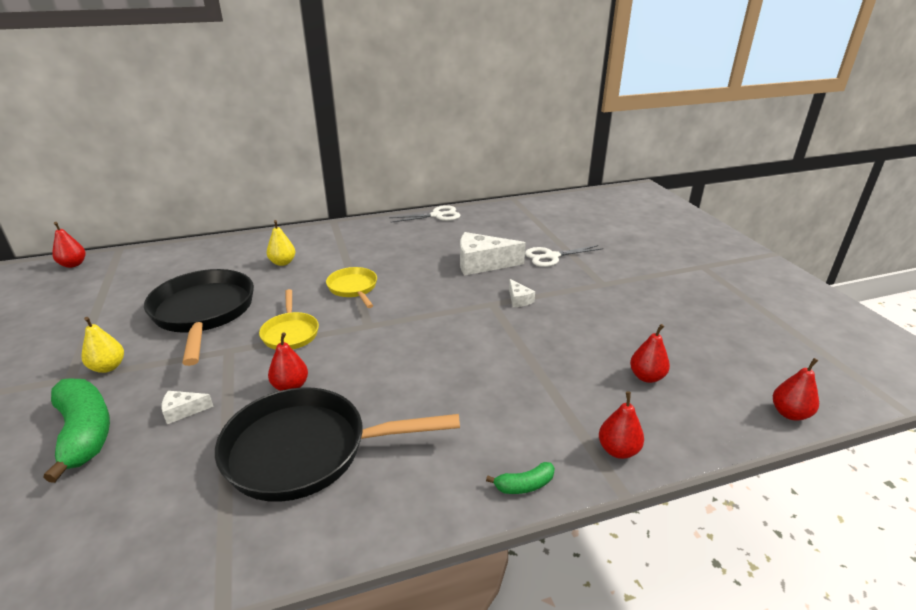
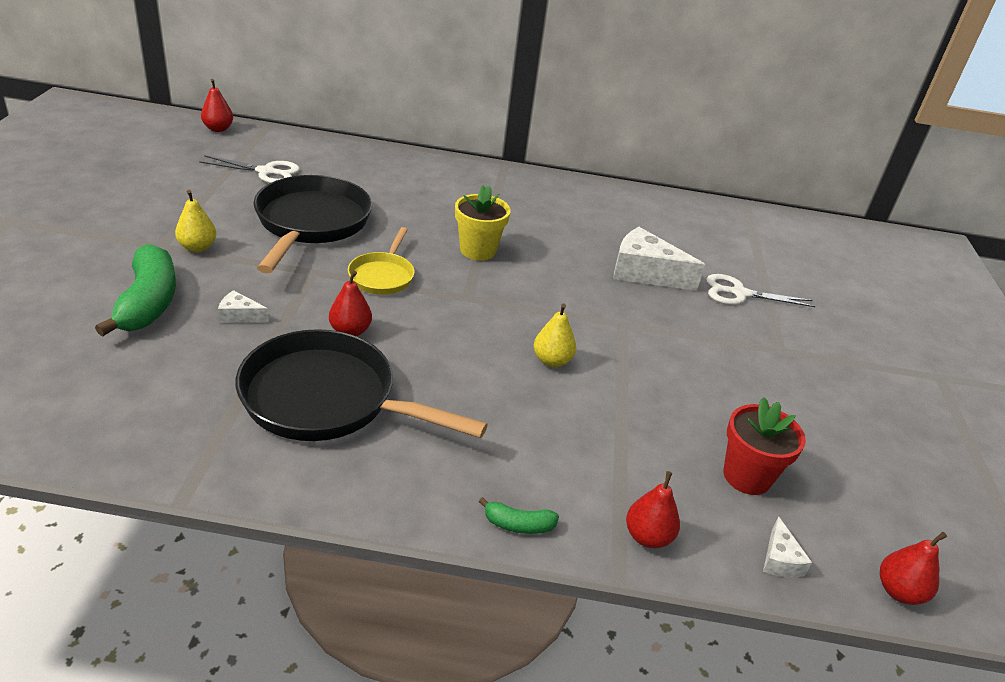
camera: 20 degrees right, 5 degrees up
yellow pear [267,220,295,266] -> yellow pear moved to [534,304,576,367]
yellow pan [326,267,377,308] -> yellow flower pot [455,186,511,260]
white scissors [389,205,460,223] -> white scissors moved to [199,155,300,183]
white cheese [509,279,535,307] -> white cheese moved to [763,516,812,578]
red pear [630,324,670,383] -> red flower pot [723,397,806,495]

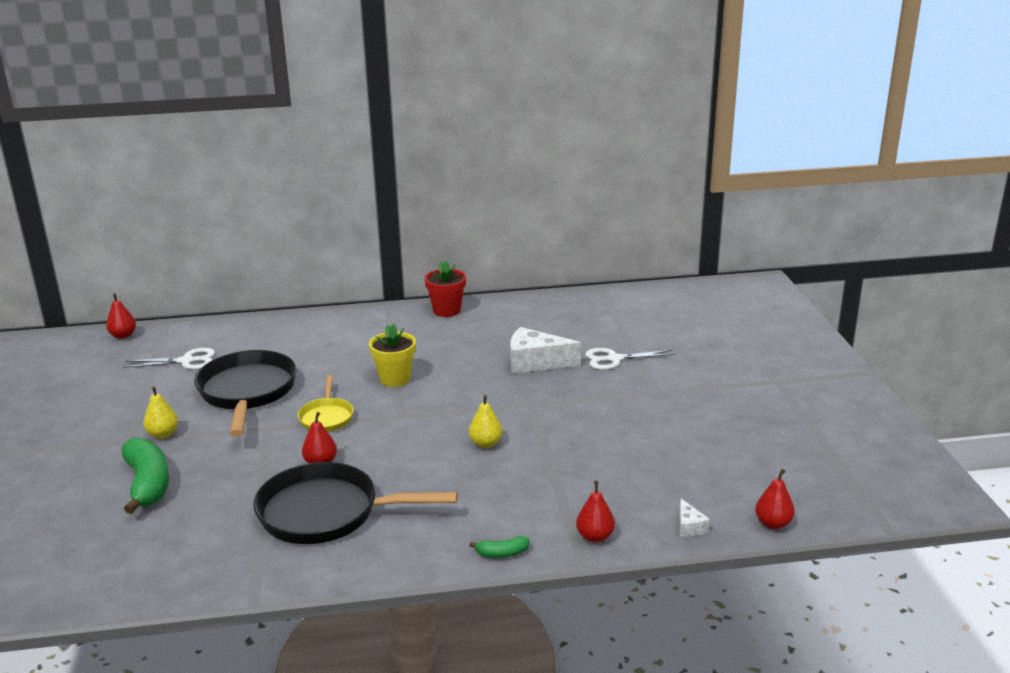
camera: 10 degrees left, 10 degrees down
white cheese [218,290,269,323] -> none
red flower pot [723,397,806,495] -> red flower pot moved to [425,260,466,317]

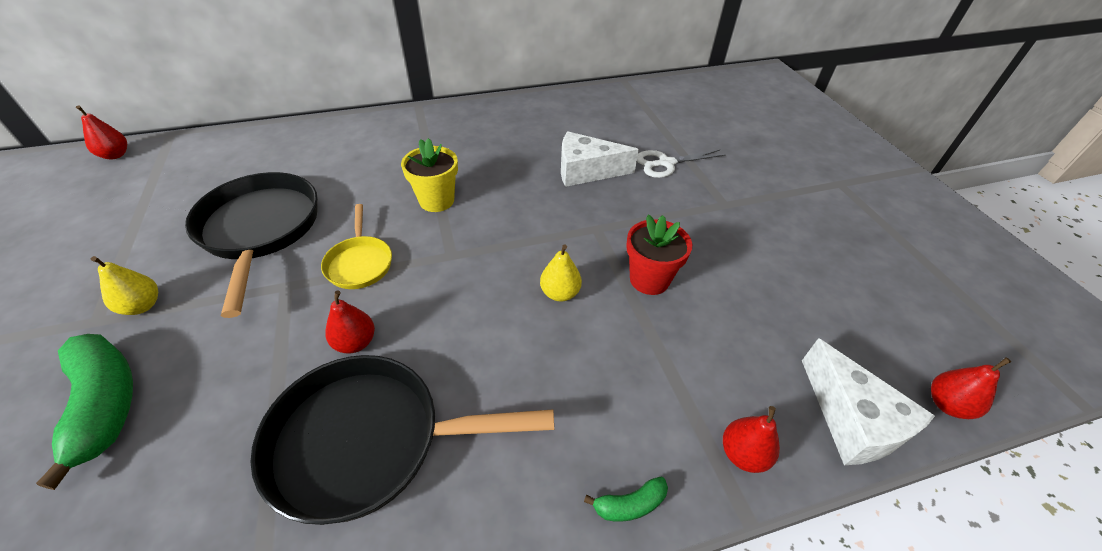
camera: 10 degrees left, 20 degrees up
white scissors [124,348,215,370] -> none
red flower pot [425,260,466,317] -> red flower pot moved to [626,215,692,295]
white cheese [679,498,710,537] -> white cheese [802,338,935,465], size x2.11

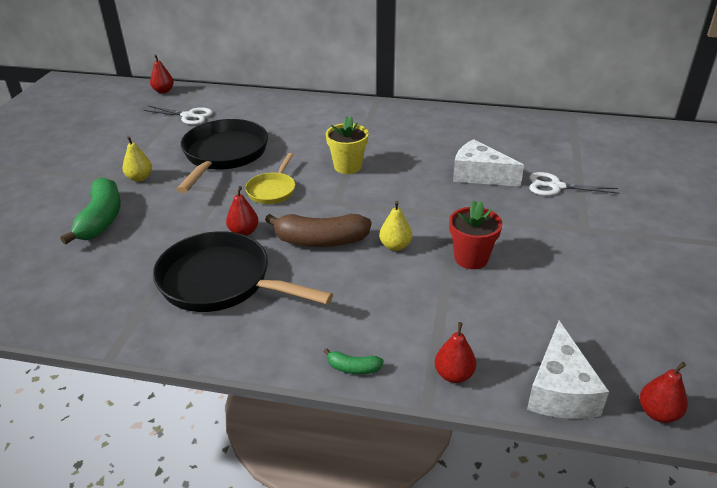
camera: 30 degrees right, 10 degrees down
none -> white scissors [143,106,213,125]
none -> brown banana [265,214,371,247]

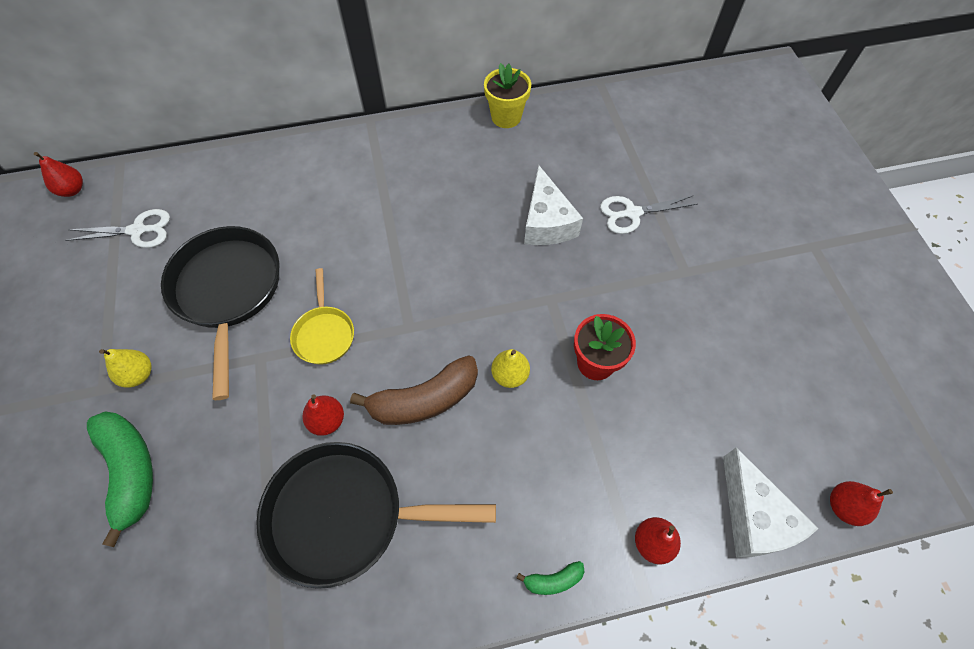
camera: 25 degrees left, 25 degrees up
yellow flower pot [326,116,369,174] -> yellow flower pot moved to [484,63,531,128]
white cheese [453,139,524,187] -> white cheese turned 105 degrees counterclockwise [524,165,583,245]

